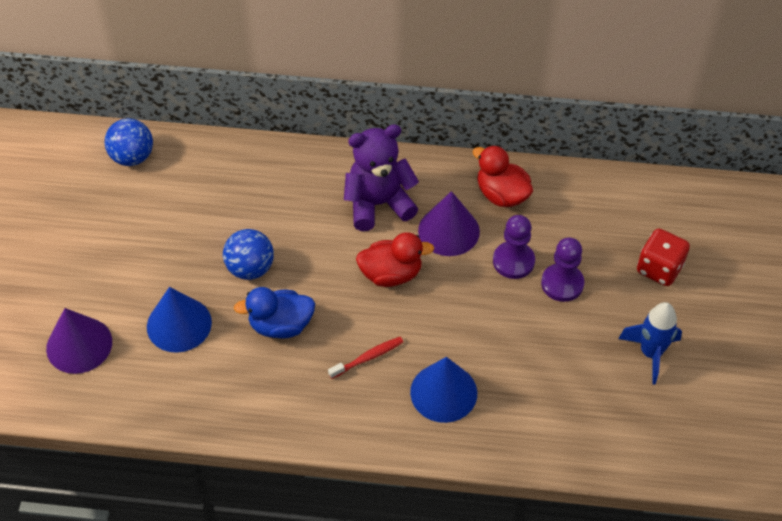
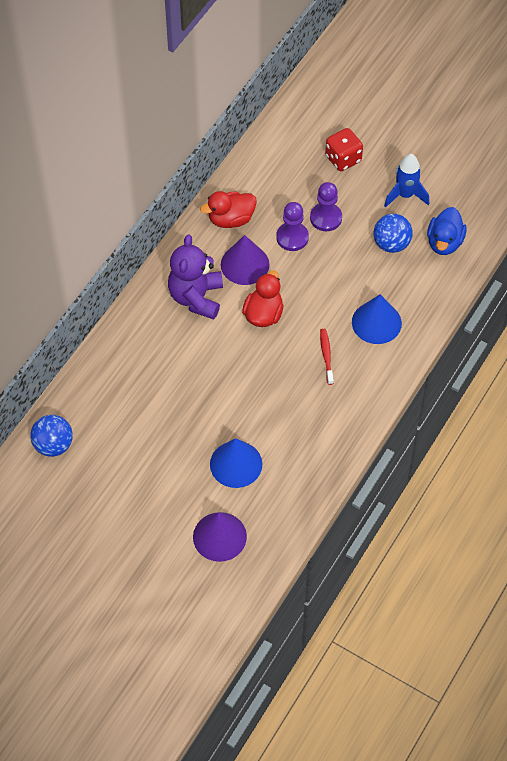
camera: 65 degrees left, 5 degrees up
blue ball [223,229,274,280] -> blue ball moved to [374,214,413,253]
blue duck [234,287,315,339] -> blue duck moved to [427,207,467,255]

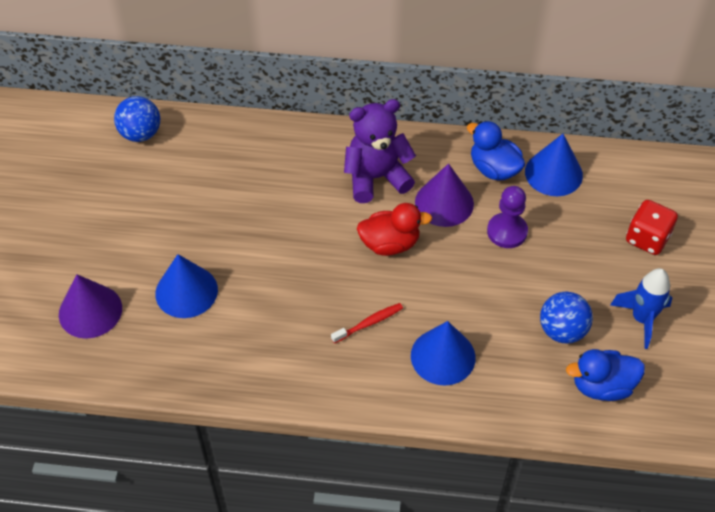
camera: 65 degrees right, 5 degrees down
red duck [200,191,257,228] -> blue duck [467,121,525,180]
purple pawn [310,182,342,231] -> none
none -> blue cone [525,134,583,196]

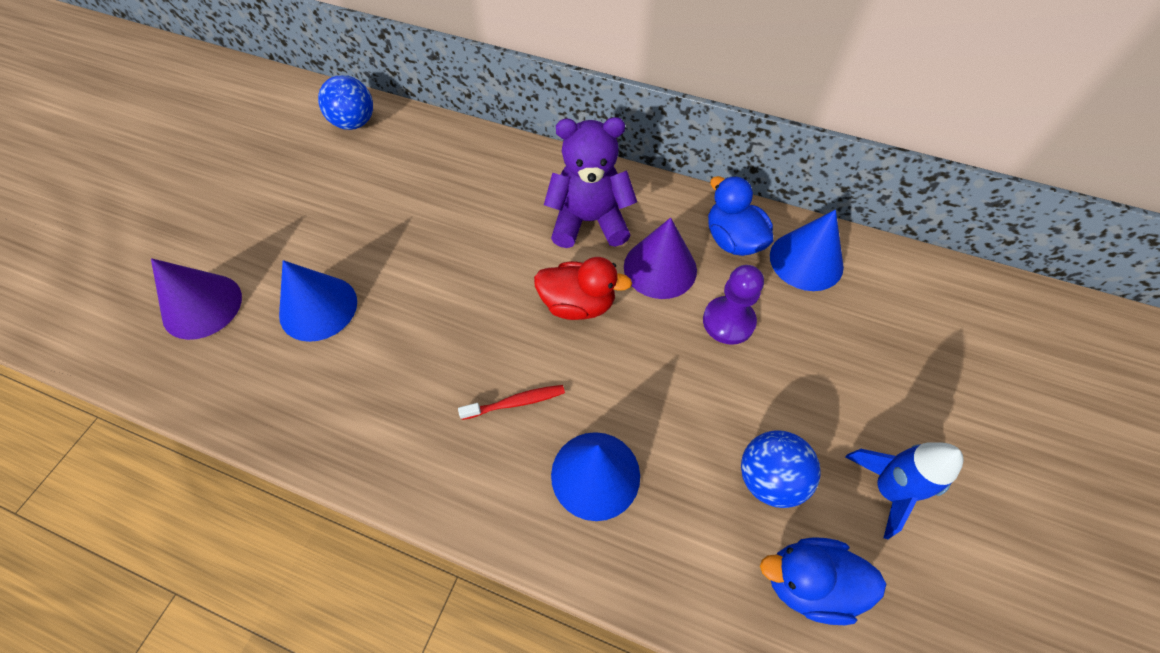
camera: 15 degrees right, 5 degrees up
red dice [626,200,678,255] -> none

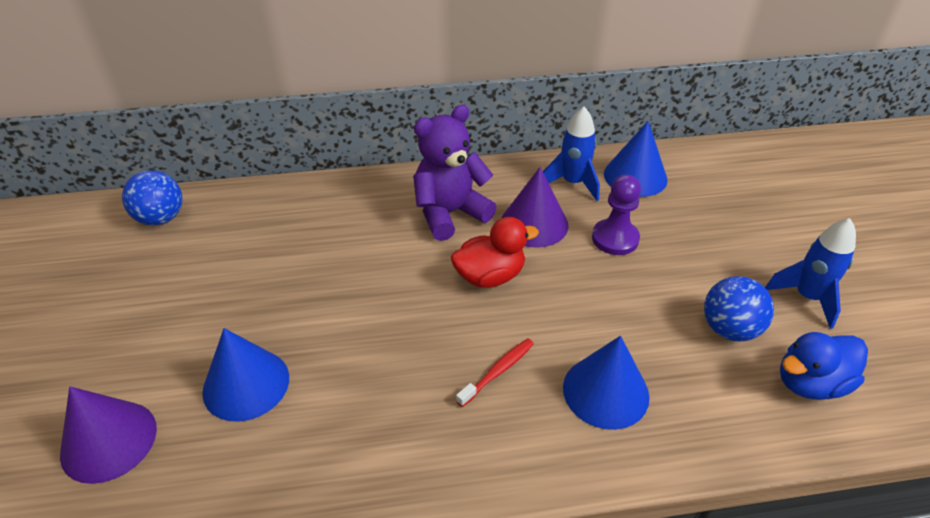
camera: 30 degrees left, 15 degrees down
blue duck [708,176,774,256] -> blue rocket [543,107,600,201]

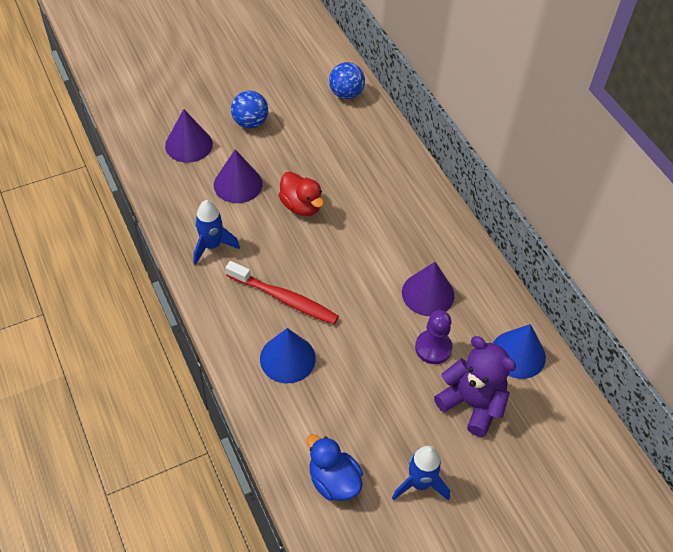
camera: 70 degrees right, 10 degrees up
blue cone [202,328,289,422] -> purple cone [214,149,263,203]
purple teddy bear [413,105,497,241] -> purple teddy bear moved to [434,336,516,437]
red duck [451,217,539,288] -> red duck moved to [278,172,324,216]
red toothbrush [456,339,534,407] -> red toothbrush [225,261,339,324], size x1.84
blue rocket [543,107,600,201] -> blue rocket moved to [193,200,240,265]
blue ball [704,276,774,341] -> blue ball moved to [231,91,268,129]

